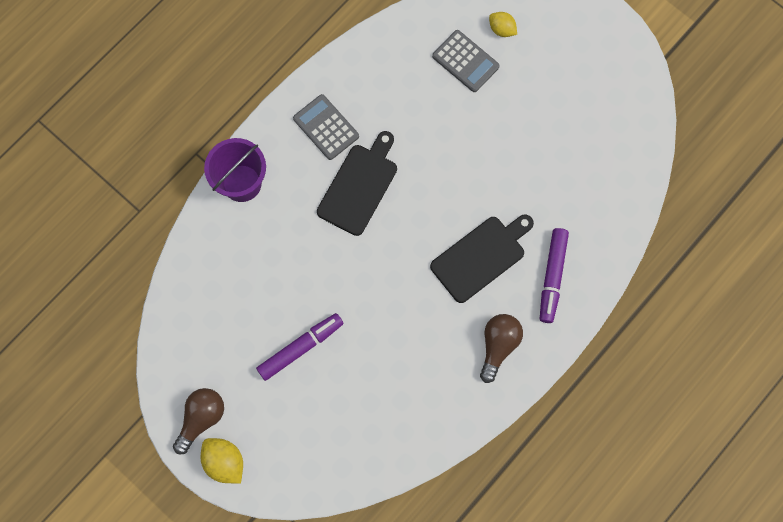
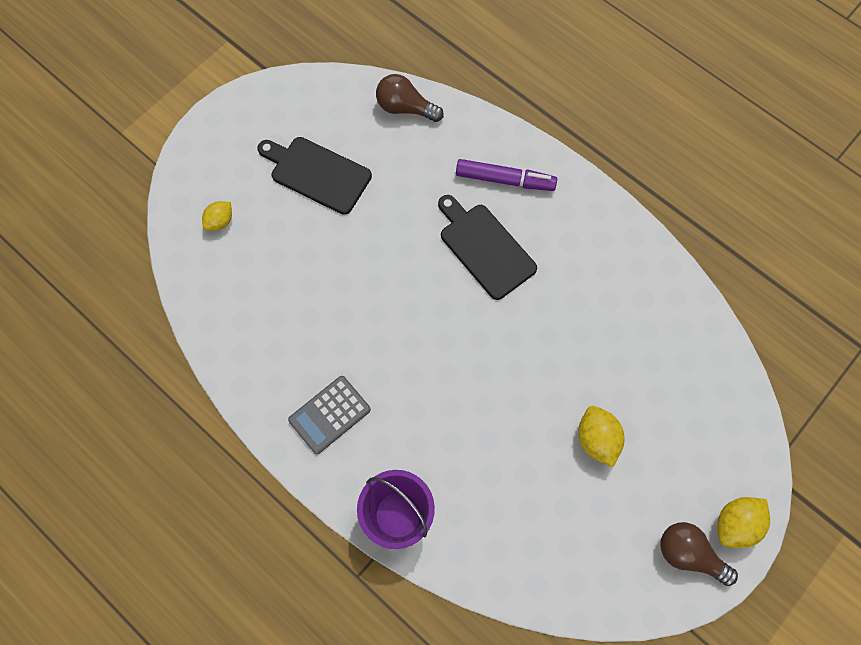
camera: 90 degrees left, 5 degrees down
purple marker [256,313,344,381] -> yellow lemon [578,406,624,467]
black cutting board [317,131,397,236] -> black cutting board moved to [257,137,372,215]
grey calculator [432,30,500,92] -> none
brown light bulb [480,314,523,383] -> brown light bulb moved to [376,74,444,122]

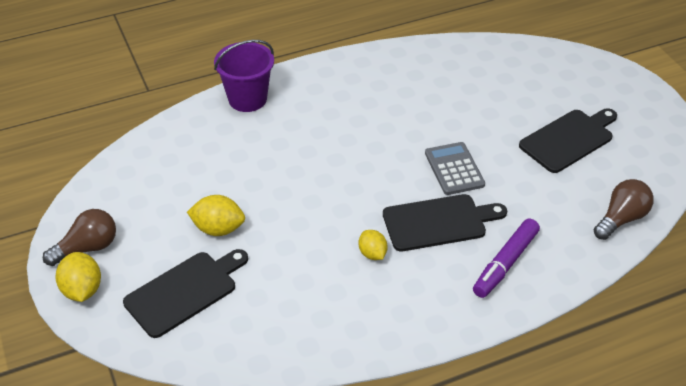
camera: 115 degrees right, 25 degrees down
yellow lemon [202,201,232,231] -> yellow lemon moved to [359,230,388,260]
grey calculator [288,376,371,454] -> grey calculator moved to [425,142,485,195]
none -> black cutting board [123,249,248,338]

